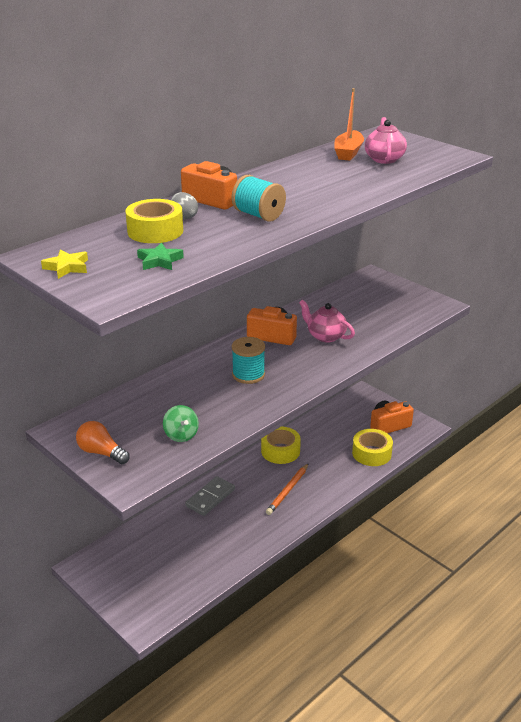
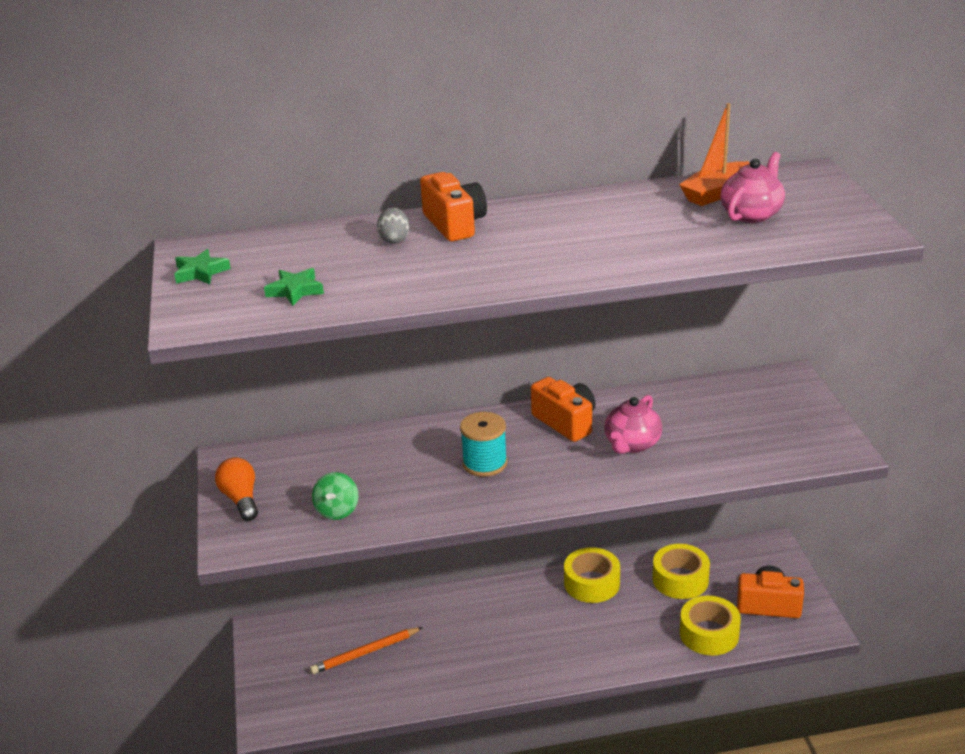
camera: 35 degrees right, 0 degrees up
yellow star [41,249,88,279] -> green star [174,249,231,284]
yellow tape [125,199,183,243] -> yellow tape moved to [653,544,710,599]
grey domino [185,476,235,516] -> none
turquoise spool [232,175,286,222] -> none
orange pencil [266,463,309,515] -> orange pencil moved to [310,627,423,674]
pink teapot [299,300,355,343] -> pink teapot turned 135 degrees counterclockwise [604,395,662,454]

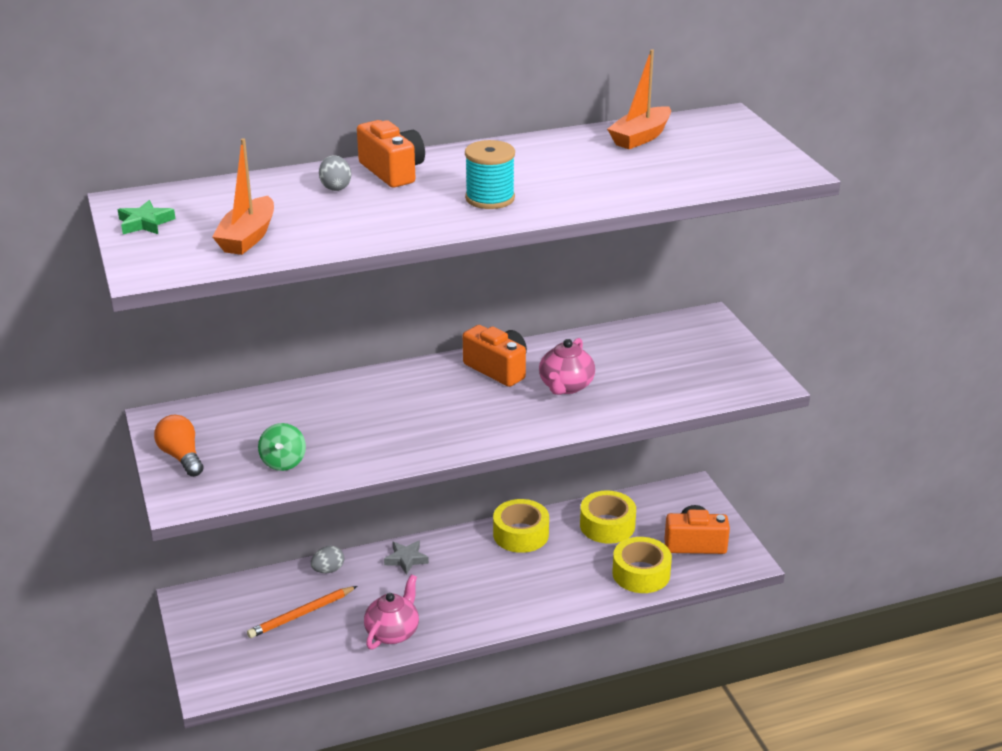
camera: 10 degrees left, 0 degrees up
green star [264,268,324,306] -> orange boat [212,138,274,255]
turquoise spool [460,412,507,477] -> turquoise spool moved to [465,140,515,209]
pink teapot [720,152,785,223] -> pink teapot moved to [364,575,419,650]
none -> grey egg [311,546,344,573]
none -> grey star [384,541,429,575]

